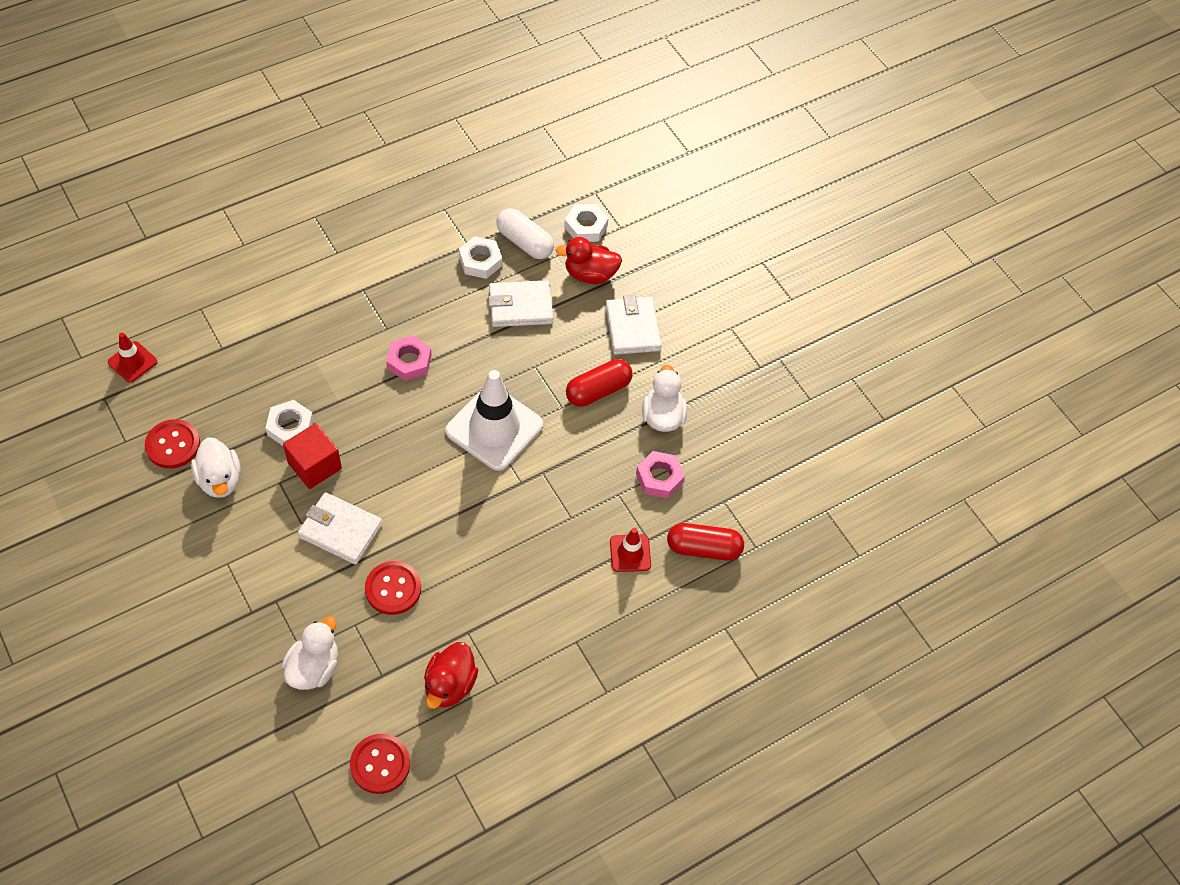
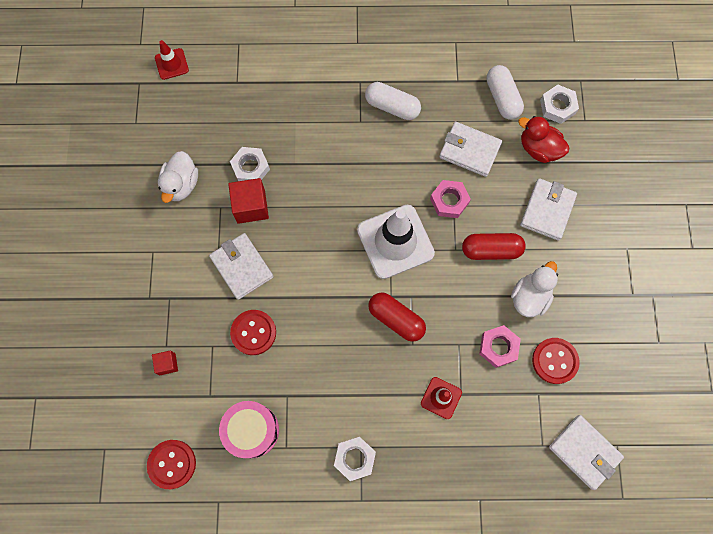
camera: 35 degrees right, 15 degrees up
red button [145,419,200,469] -> red button moved to [532,338,580,384]
white duck [282,616,338,690] -> red cube [152,351,178,375]
pink nut [386,335,432,381] -> pink nut moved to [430,180,471,218]
red duck [424,642,478,709] -> pink drum [219,401,279,458]
white nut [459,236,502,279] -> white nut moved to [334,437,376,481]
red capsule [667,523,744,561] -> red capsule moved to [368,292,426,342]
none -> white capsule [365,82,421,120]
none -> white wallet [549,415,624,490]

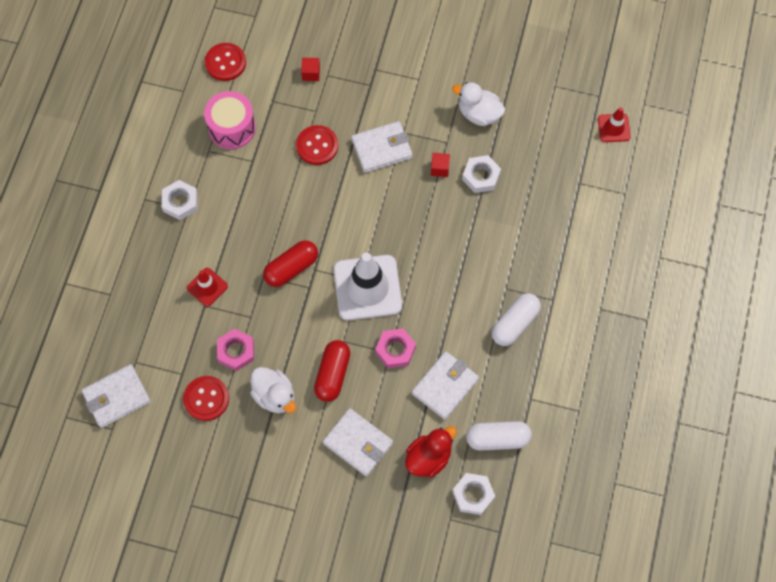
camera: 105 degrees right, 5 degrees down
red cube [228,178,269,224] -> red cube [431,153,450,177], size x0.56

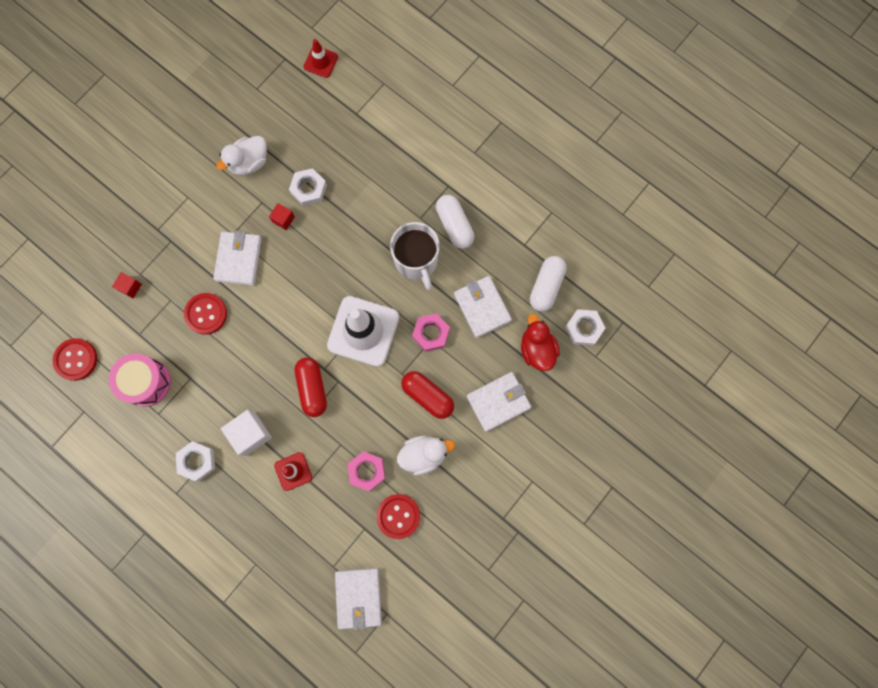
camera: 65 degrees left, 10 degrees up
none -> white cube [221,410,272,456]
none -> white mug [390,222,440,290]

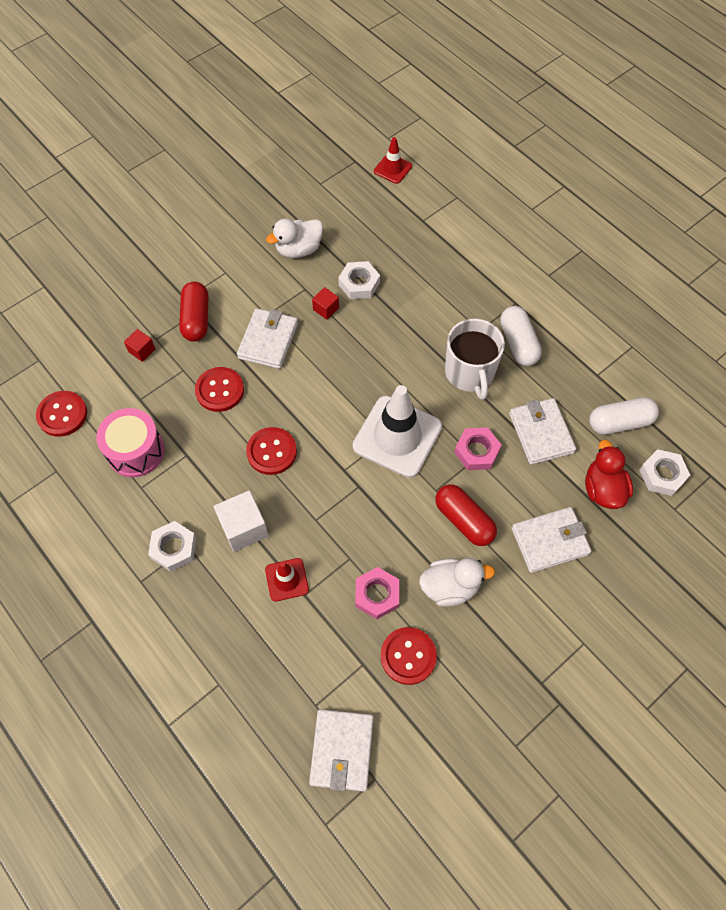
camera: 10 degrees right, 15 degrees down
red capsule [294,357,327,417] -> red capsule moved to [179,282,208,342]
white capsule [530,256,567,312] -> white capsule turned 45 degrees clockwise [589,397,659,435]
none -> red button [246,427,297,475]

